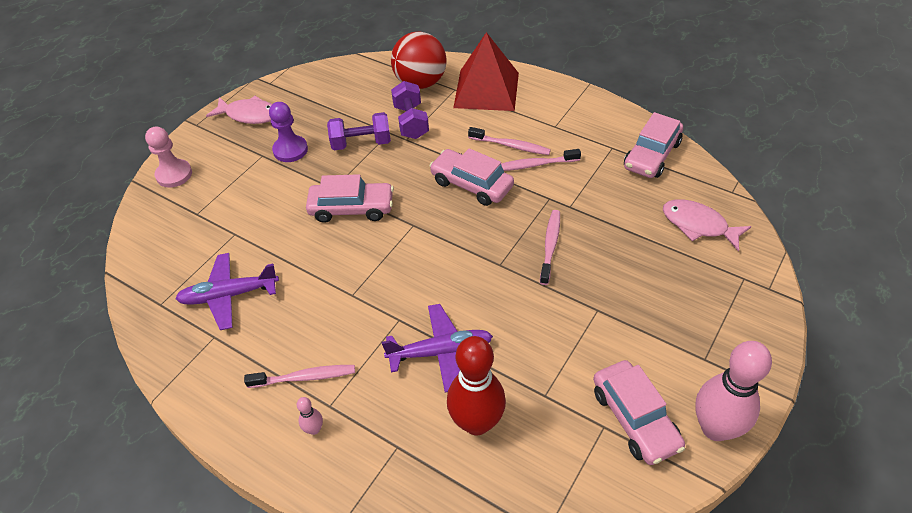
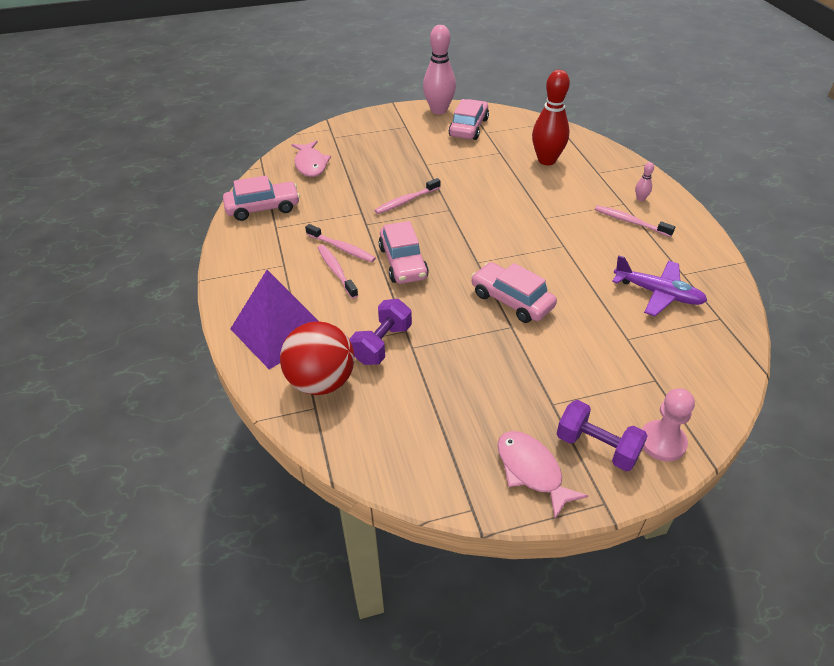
camera: 140 degrees left, 5 degrees down
purple pawn [269,102,308,162] -> none
purple dumbbell [327,112,391,150] -> purple dumbbell moved to [557,400,647,471]
purple plane [382,304,493,392] -> none
red pyramid [453,32,519,111] -> purple pyramid [230,270,319,369]

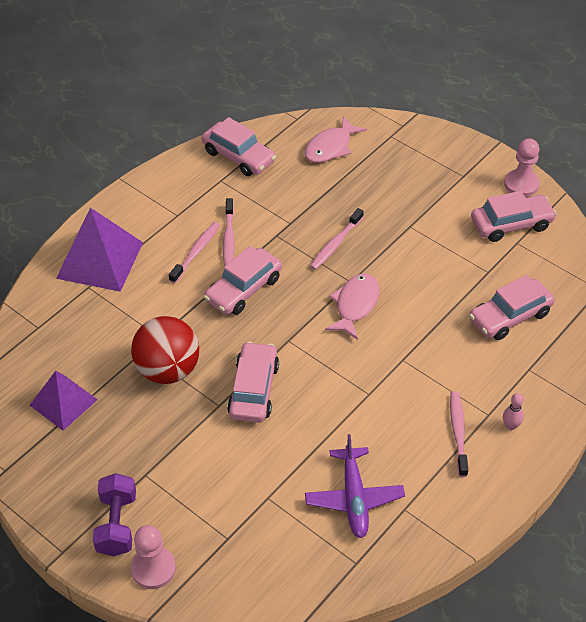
camera: 55 degrees right, 5 degrees up
red ball [280,321,354,395] -> red ball moved to [131,316,199,384]
purple dumbbell [350,299,412,365] -> none
pink toothbrush [374,178,441,214] -> pink toothbrush turned 75 degrees counterclockwise [310,208,364,270]
pink bowling pin [423,25,456,114] -> pink pawn [504,139,540,197]
pink fish [498,431,588,519] -> pink fish moved to [325,273,379,340]
red bowling pin [532,70,570,165] -> pink car [469,275,555,340]
none -> purple pyramid [30,371,98,431]

